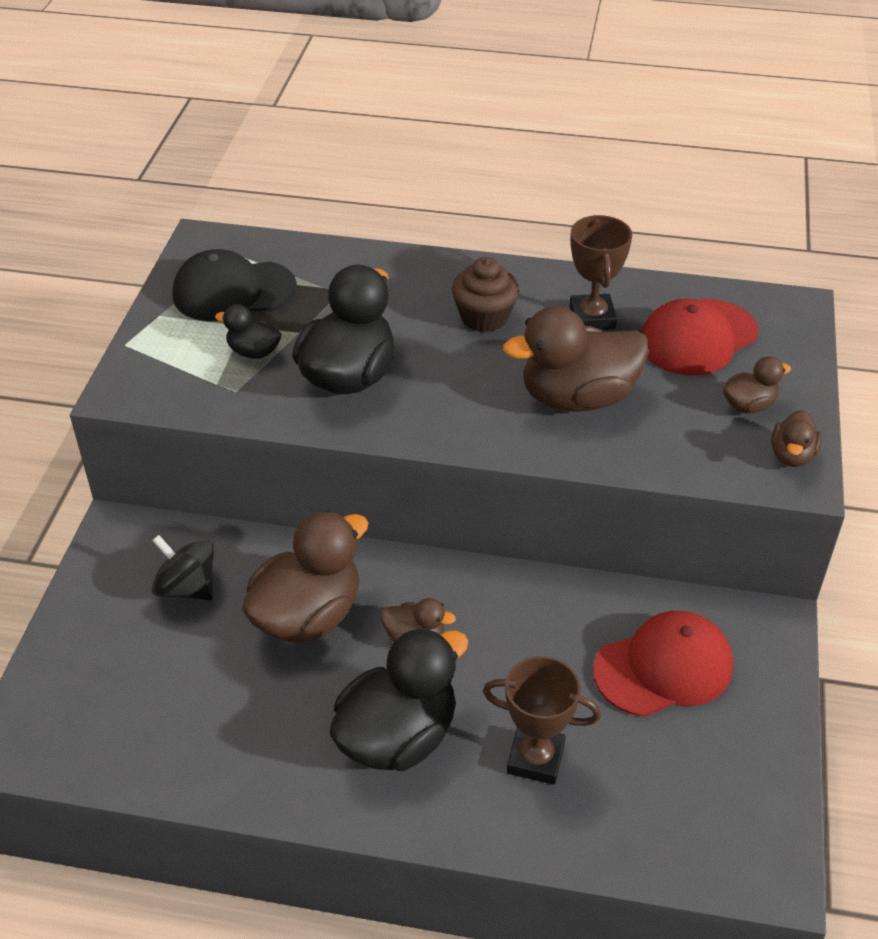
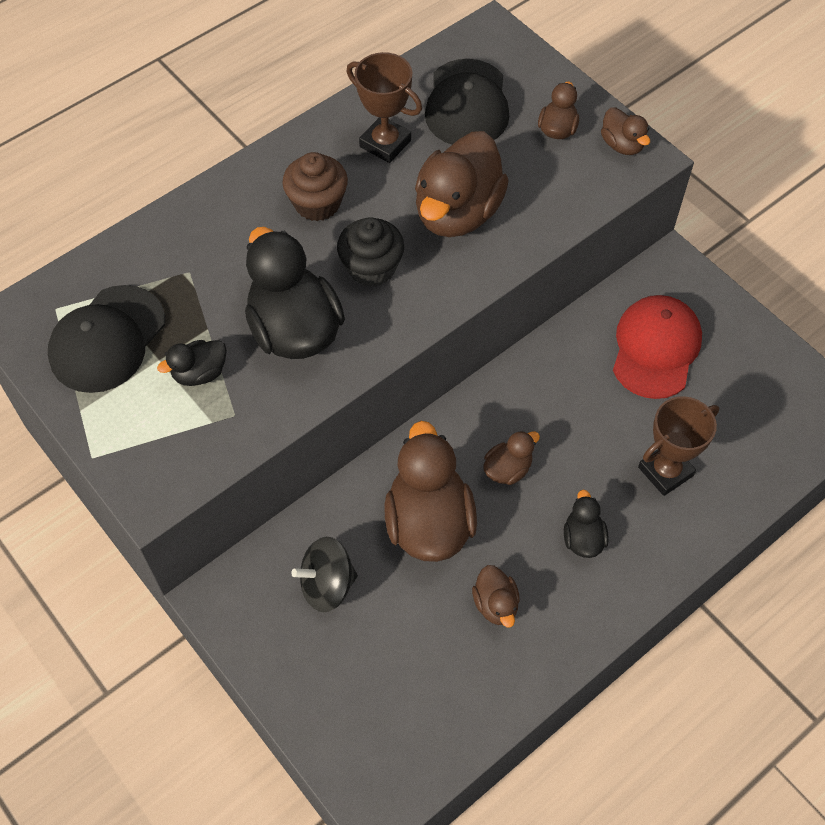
camera: 50 degrees left, 15 degrees up
black duck [330,627,468,771] -> black duck [564,490,609,558], size x0.49
red cap [641,299,759,375] -> black cap [425,59,509,145]
none -> black cupcake [337,217,404,287]
none -> brown duck [472,565,520,627]

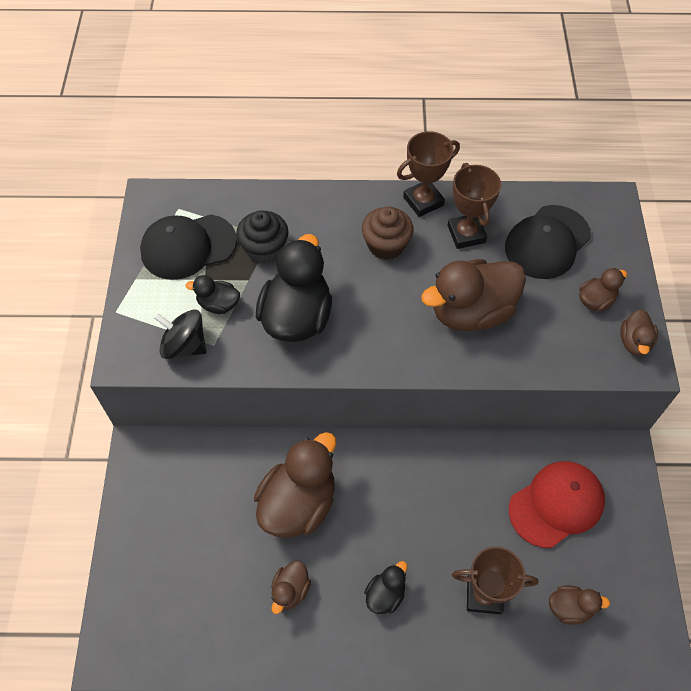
camera: 40 degrees right, 0 degrees up
black spinning top [291,537,358,612] -> black spinning top moved to [154,309,207,359]
black cupcake [337,217,404,287] -> black cupcake moved to [236,210,289,264]
brown duck [483,431,540,485] -> brown duck moved to [549,585,610,625]
none -> brown trophy [397,131,460,217]

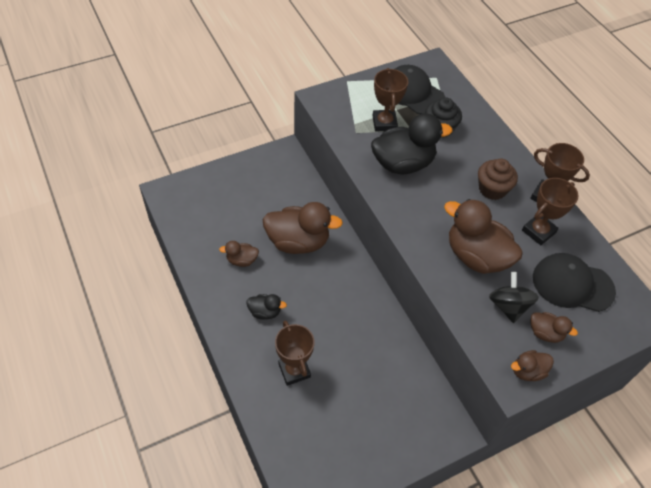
camera: 60 degrees right, 5 degrees down
black spinning top [154,309,207,359] -> black spinning top moved to [489,272,539,323]
black duck [186,275,240,314] -> brown trophy [372,68,408,131]
red cap [509,461,605,548] -> none
brown duck [549,585,610,625] -> none

